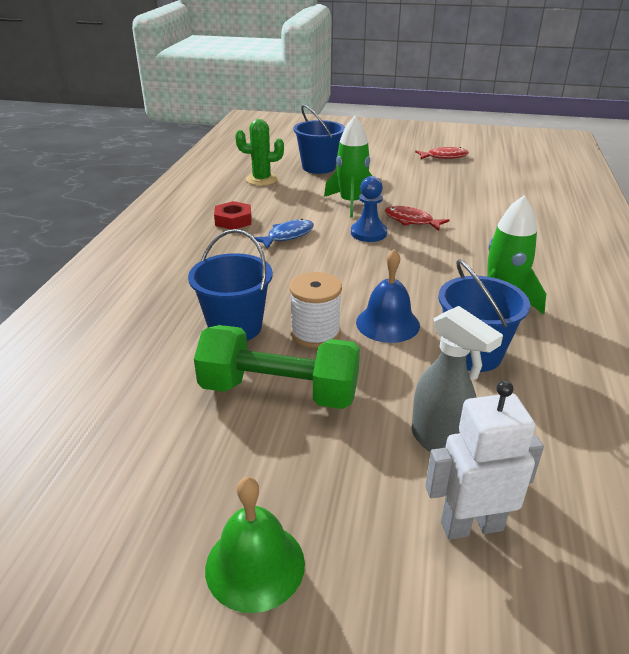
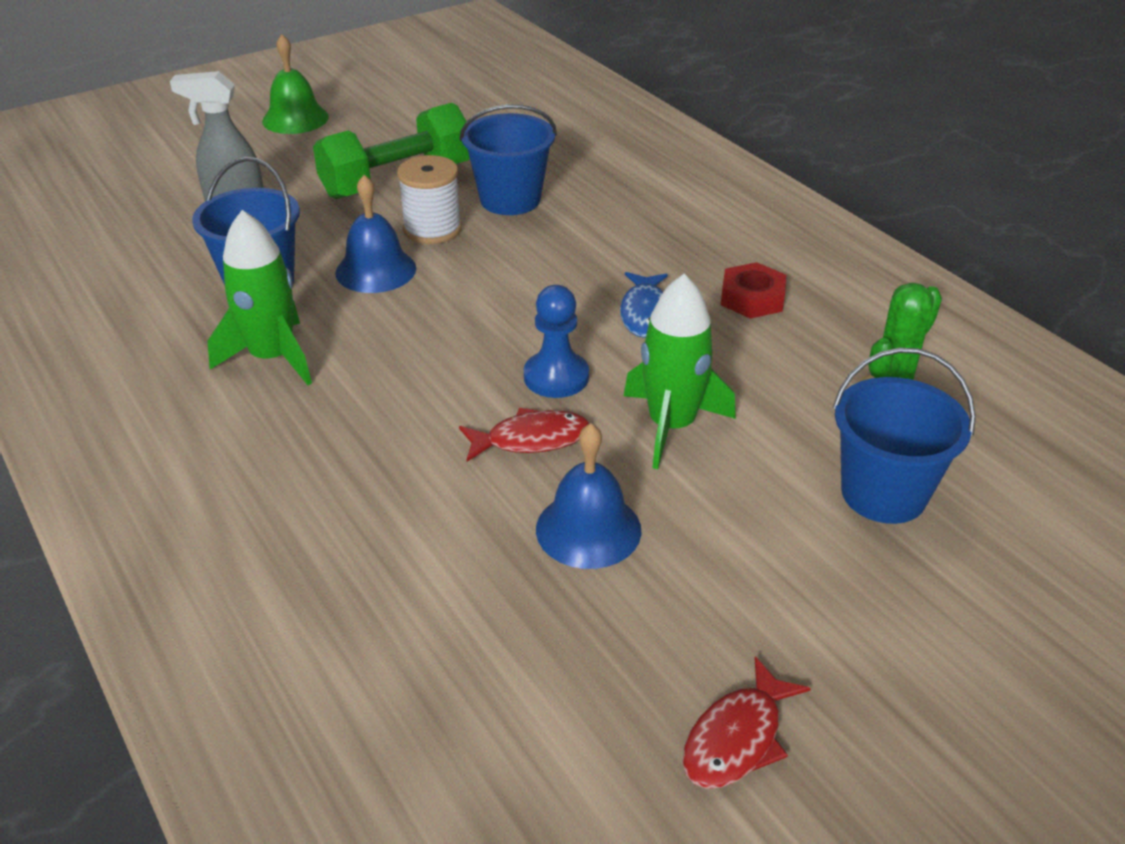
camera: 135 degrees right, 5 degrees up
white robot [425,380,544,540] -> none
none -> blue bell [536,423,641,569]

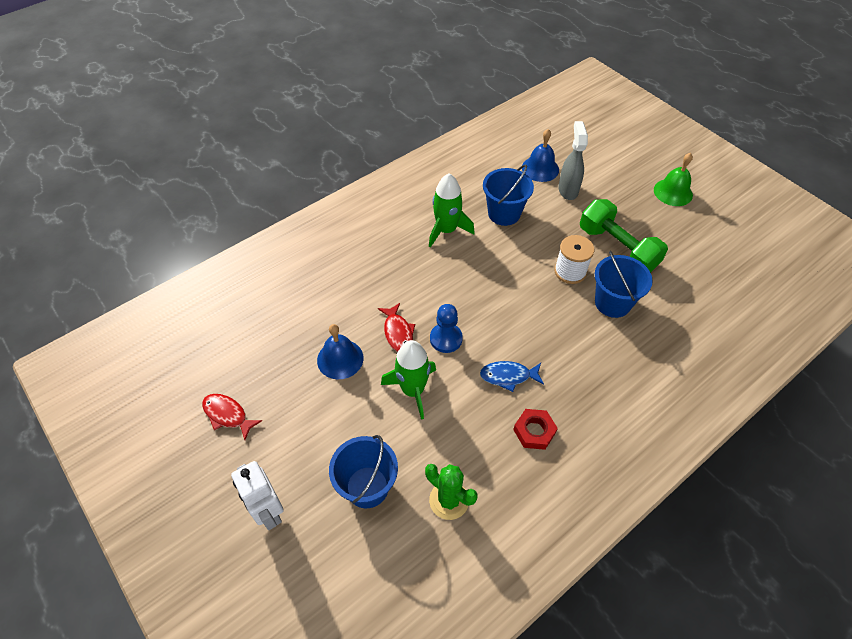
camera: 85 degrees right, 15 degrees up
blue bell [335,175,416,293] -> blue bell moved to [522,129,559,182]
none -> white robot [231,461,284,530]

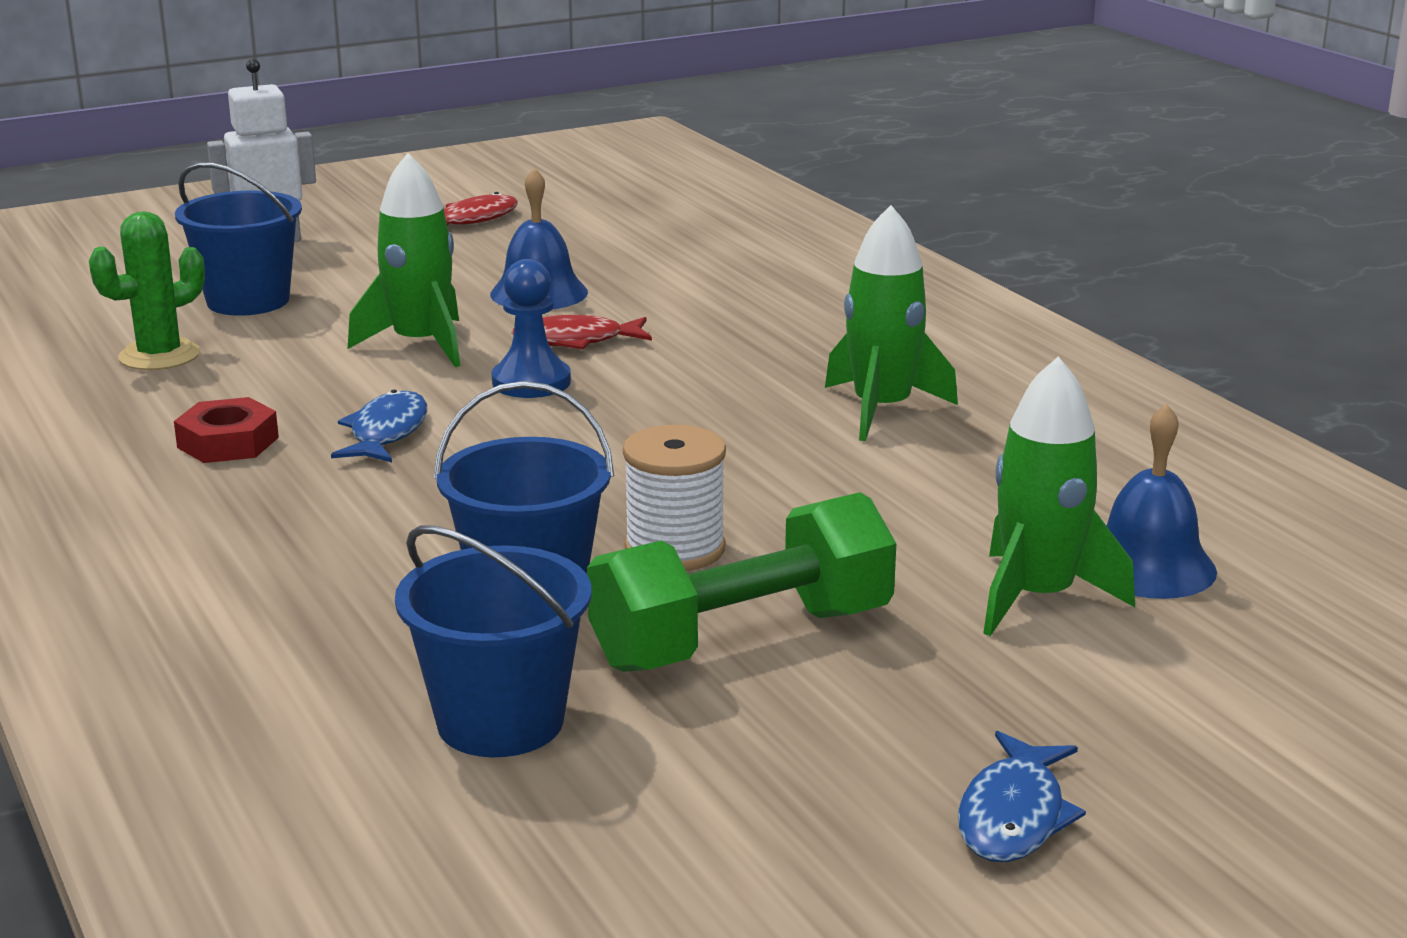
camera: 100 degrees right, 30 degrees down
blue bucket [483,164,534,226] -> blue bucket moved to [395,526,592,757]
grey spray bottle [558,121,588,200] -> green rocket [983,357,1135,636]
green bell [654,153,693,206] -> blue fish [958,731,1086,862]

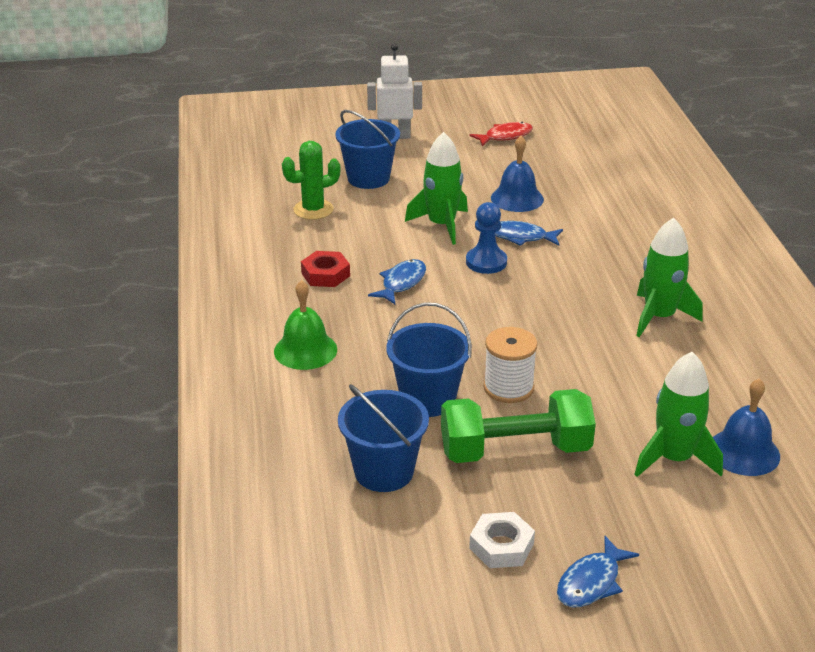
camera: 20 degrees right, 10 degrees up
red fish [511,315,652,349] -> blue fish [495,221,563,246]
none -> green bell [274,280,337,370]
none -> white nut [469,512,535,568]

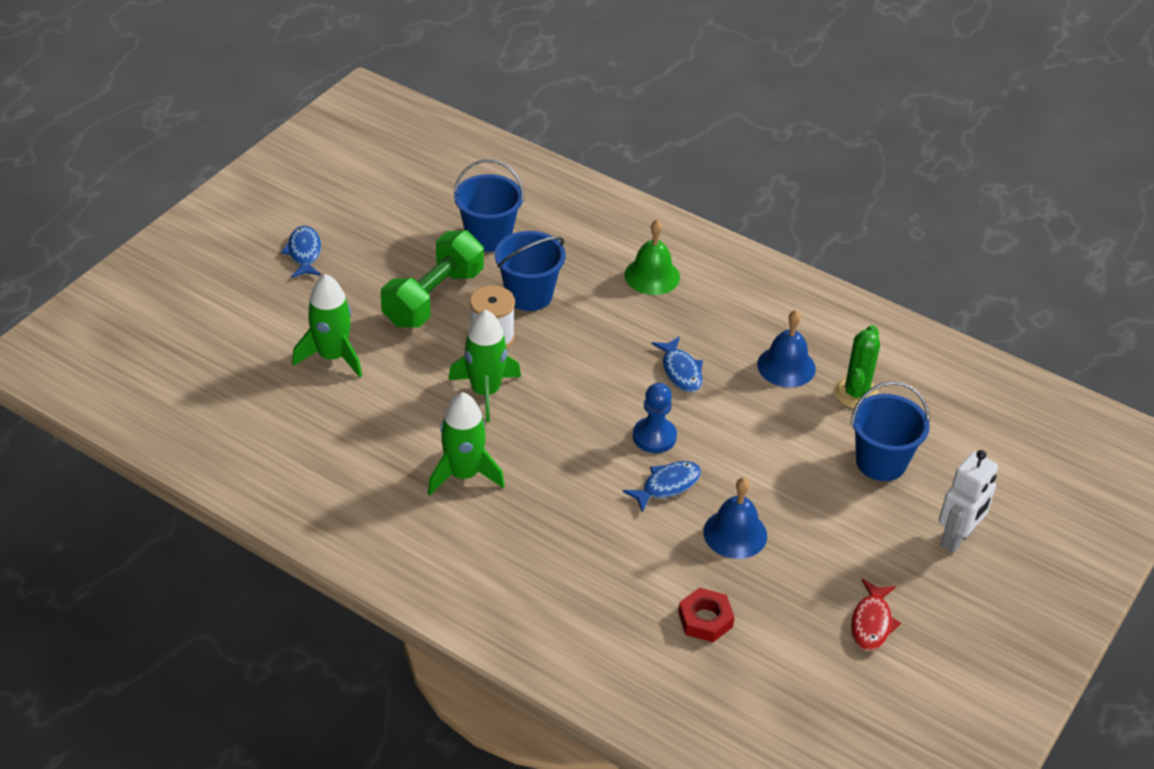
camera: 130 degrees right, 10 degrees up
red nut [301,251,350,287] -> red nut moved to [678,587,735,642]
green rocket [405,132,468,245] -> green rocket moved to [448,309,521,422]
white nut [469,512,535,568] -> none
blue bell [713,378,780,476] -> blue bell moved to [757,310,816,388]

